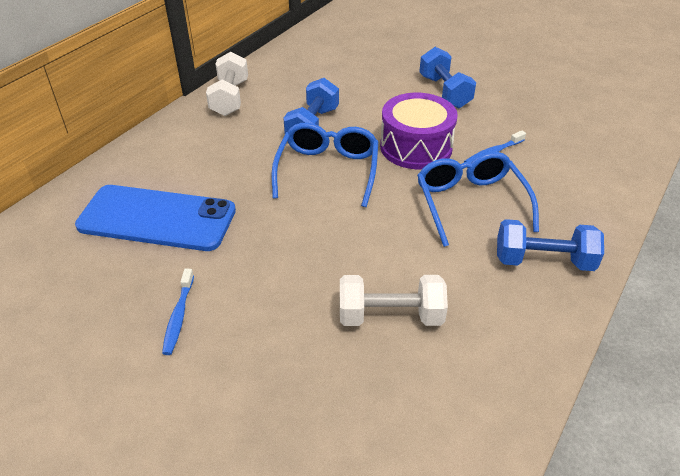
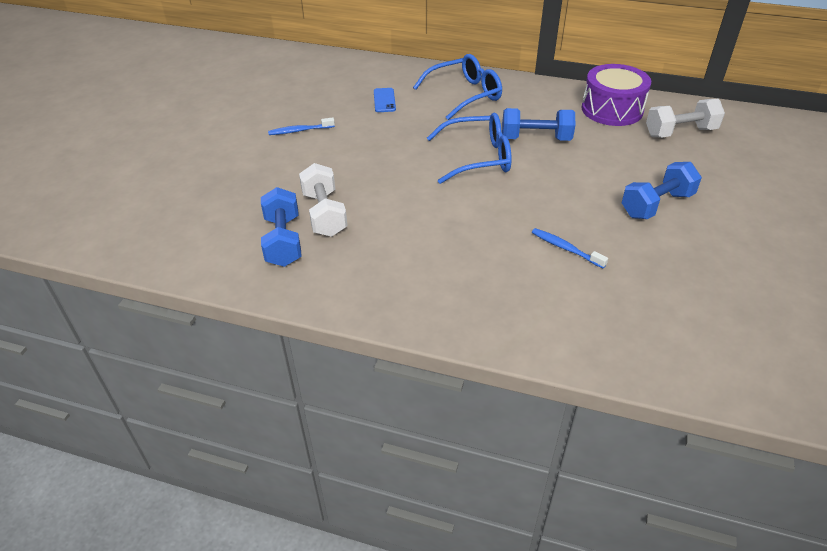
camera: 75 degrees right, 0 degrees up
blue phone [75,185,236,251] -> blue phone [374,88,396,112], size x0.41
white dumbbell [206,52,248,116] -> white dumbbell moved to [646,99,725,138]
purple drum [380,93,458,169] -> purple drum moved to [582,64,651,126]
blue glasses [417,152,539,247] -> blue glasses moved to [413,54,502,120]
blue dumbbell [497,219,604,271] -> blue dumbbell moved to [261,187,302,267]

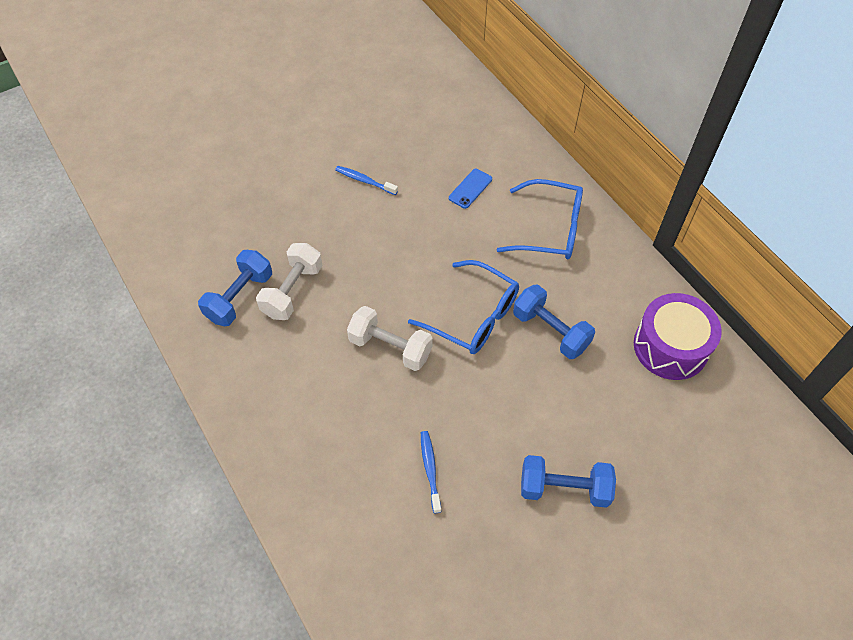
camera: 40 degrees right, 15 degrees up
white dumbbell [646,99,725,138] -> white dumbbell moved to [347,306,433,371]

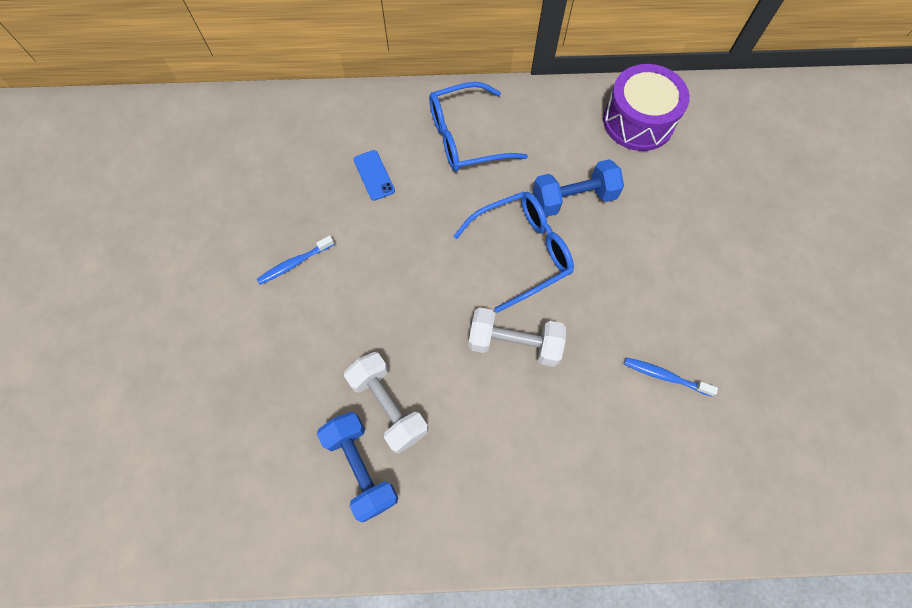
camera: 60 degrees left, 10 degrees up
white dumbbell [347,306,433,371] -> white dumbbell turned 45 degrees clockwise [468,307,566,367]
blue glasses [497,179,583,259] -> blue glasses turned 150 degrees counterclockwise [429,82,528,172]
blue dumbbell [521,455,616,508] -> none

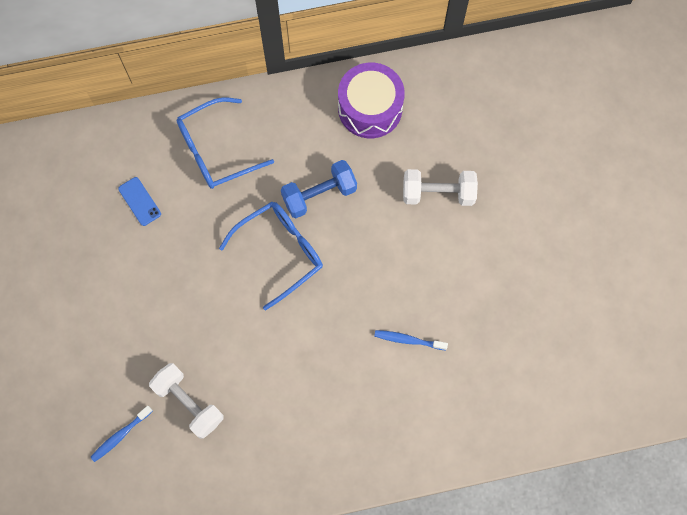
camera: 10 degrees left, 5 degrees up
blue toothbrush [257,236,335,285] -> blue toothbrush moved to [90,406,153,462]
blue dumbbell [317,412,398,522] -> none
white dumbbell [468,307,566,367] -> white dumbbell moved to [403,169,478,206]

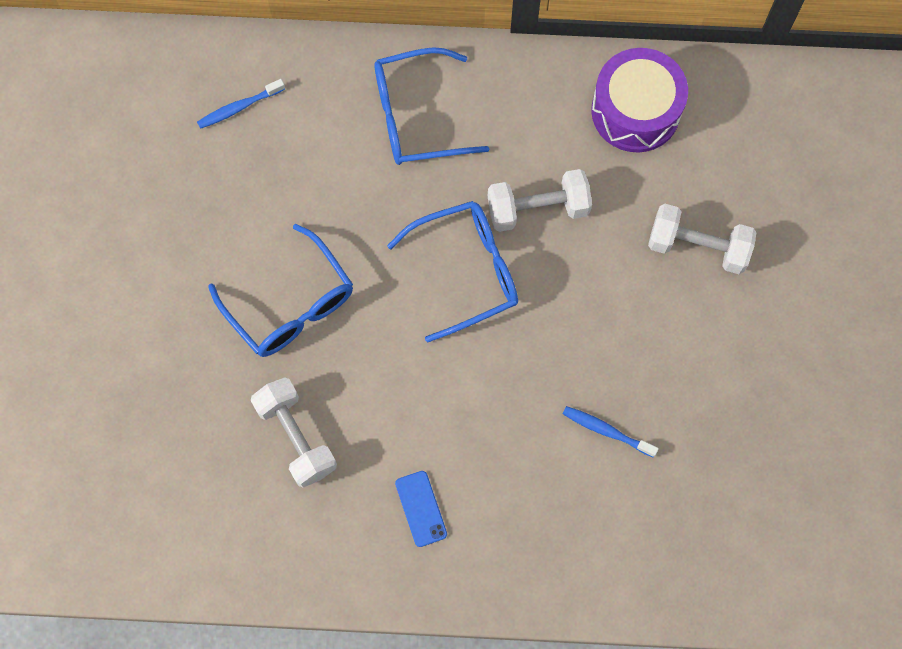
camera: 15 degrees right, 0 degrees up
blue toothbrush [90,406,153,462] -> blue toothbrush moved to [197,79,285,129]
blue phone [118,177,161,226] -> blue phone moved to [395,471,447,547]
blue dumbbell [281,160,357,218] -> white dumbbell [488,169,592,232]
none -> blue glasses [208,224,353,357]

